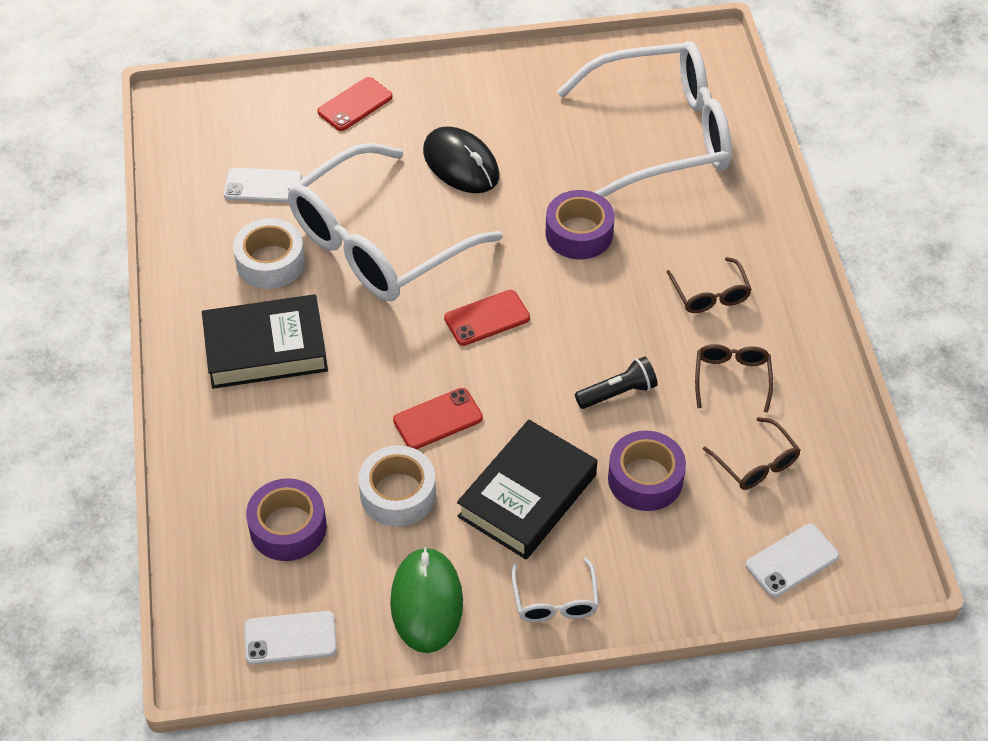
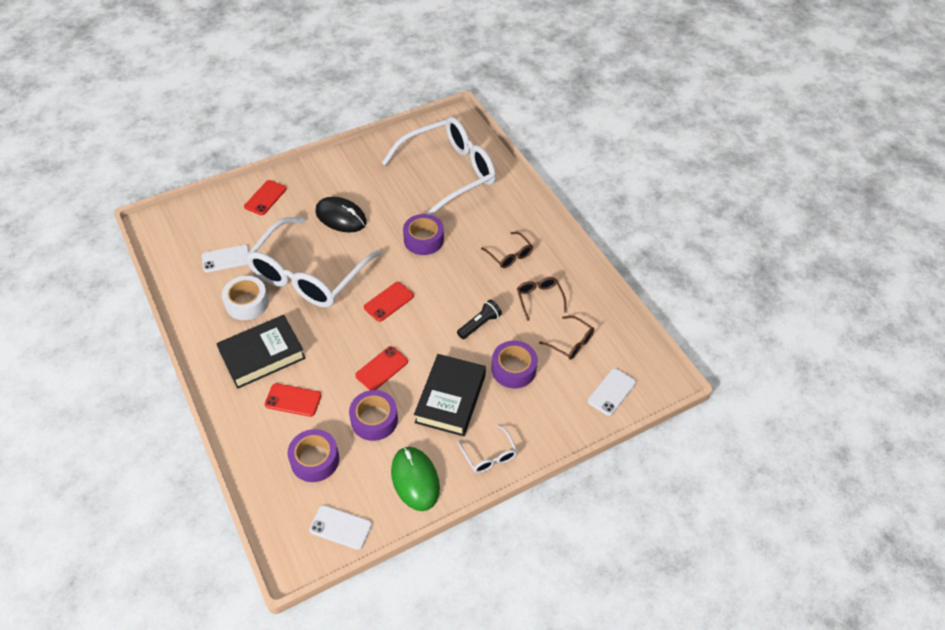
camera: 20 degrees left, 0 degrees up
white phone [244,611,337,665] -> white phone turned 45 degrees clockwise [309,505,372,550]
white tape [358,445,436,527] -> purple tape [349,390,398,441]
none -> red phone [265,383,322,417]

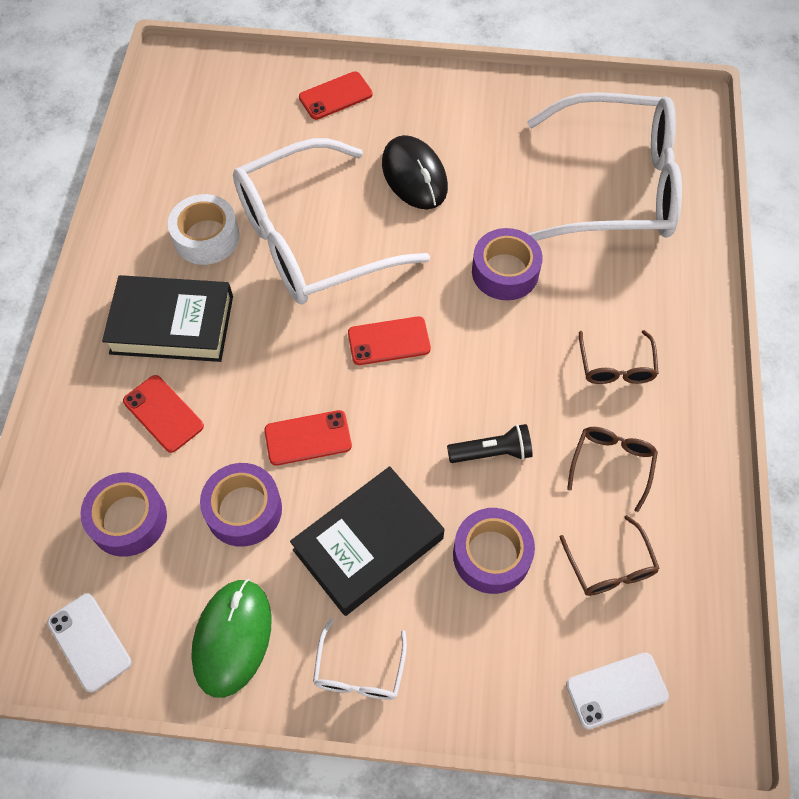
camera: 35 degrees right, 10 degrees up
white phone [202,245,249,273] -> none

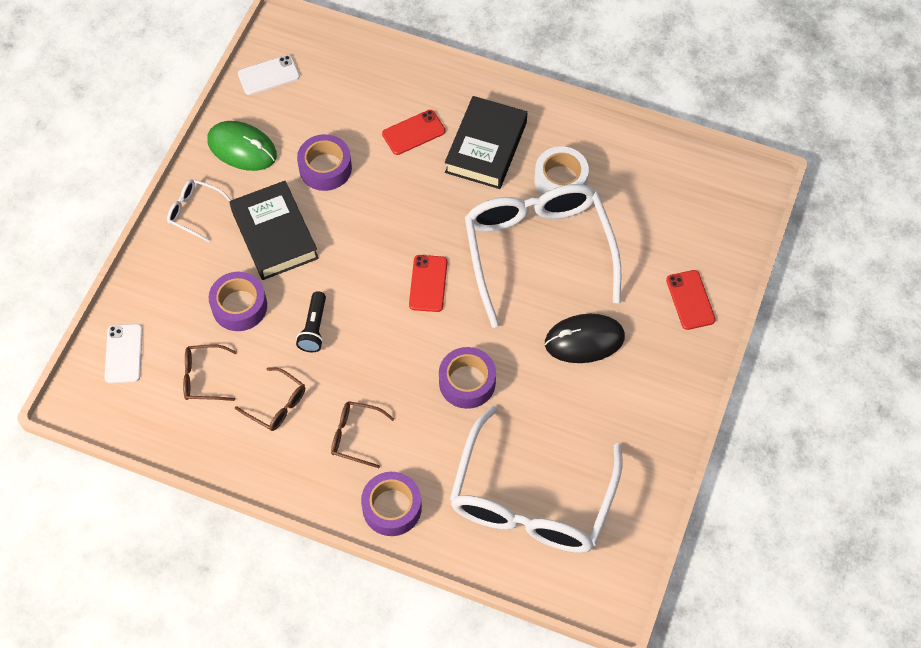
camera: 105 degrees right, 0 degrees up
purple tape [80,472,167,557] -> purple tape moved to [361,472,422,536]
red phone [264,410,352,466] -> none

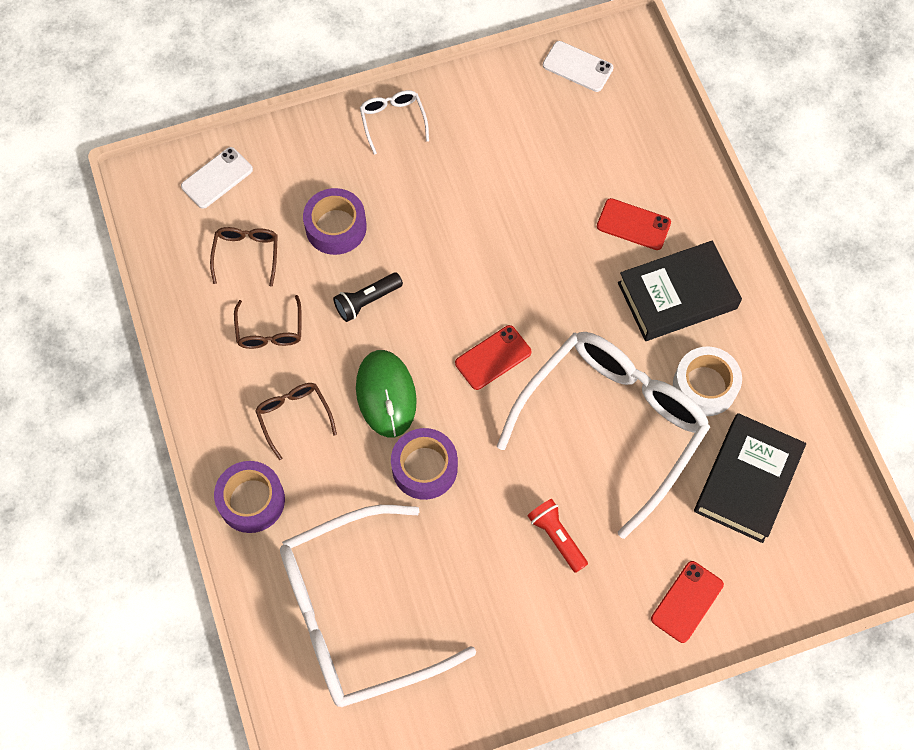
camera: 50 degrees right, 5 degrees up
brown glasses [183,344,237,401] -> brown glasses turned 45 degrees clockwise [210,227,278,287]
green mouse [207,121,277,171] -> green mouse moved to [356,350,417,437]
black book [229,181,319,280] -> black book moved to [694,413,806,543]
purple tape [297,134,352,191] -> none
black mouse [545,314,625,363] -> red flashlight [527,499,588,573]

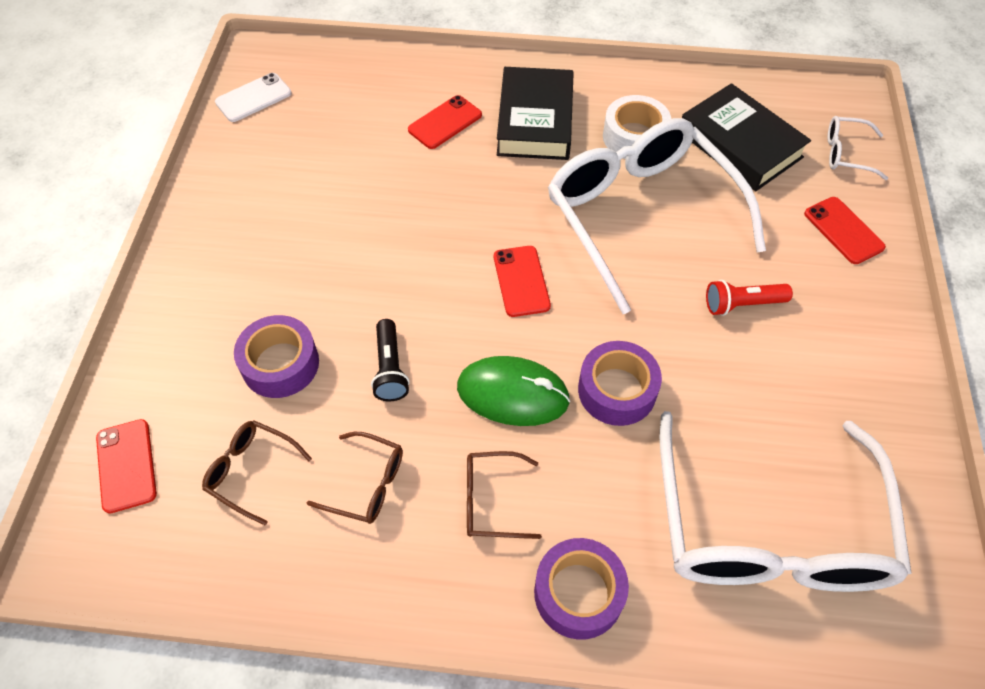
camera: 65 degrees left, 10 degrees down
white phone [181,147,253,209] -> red phone [96,419,157,514]
white glasses [360,90,429,155] -> white glasses moved to [828,116,888,180]

